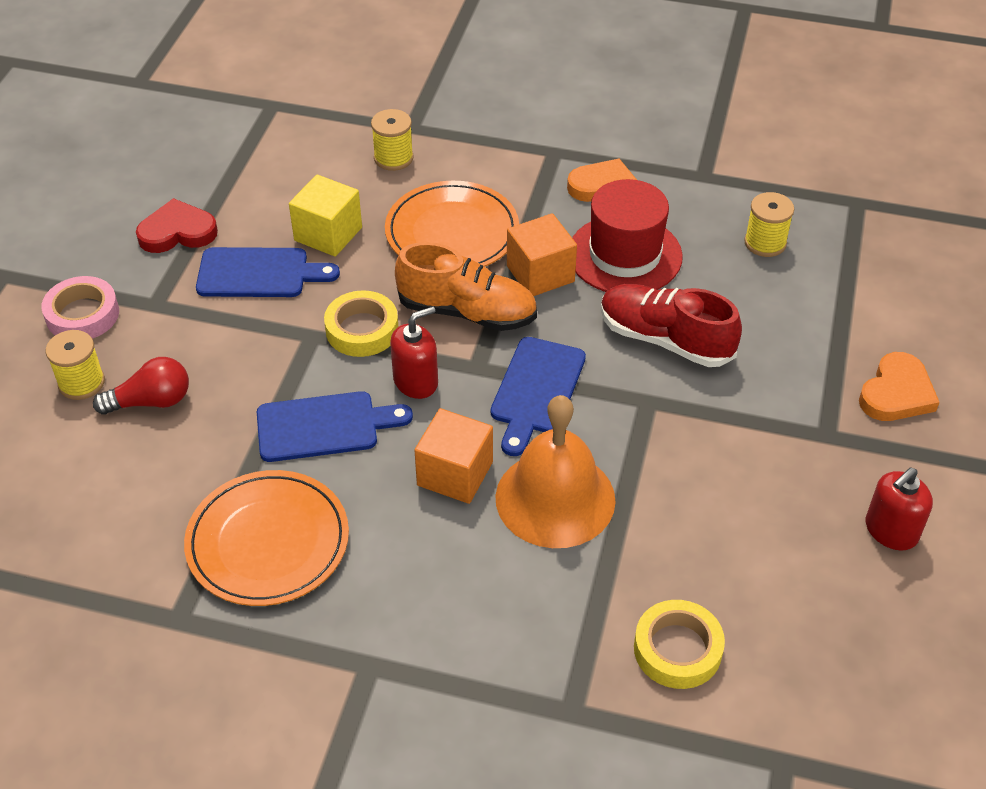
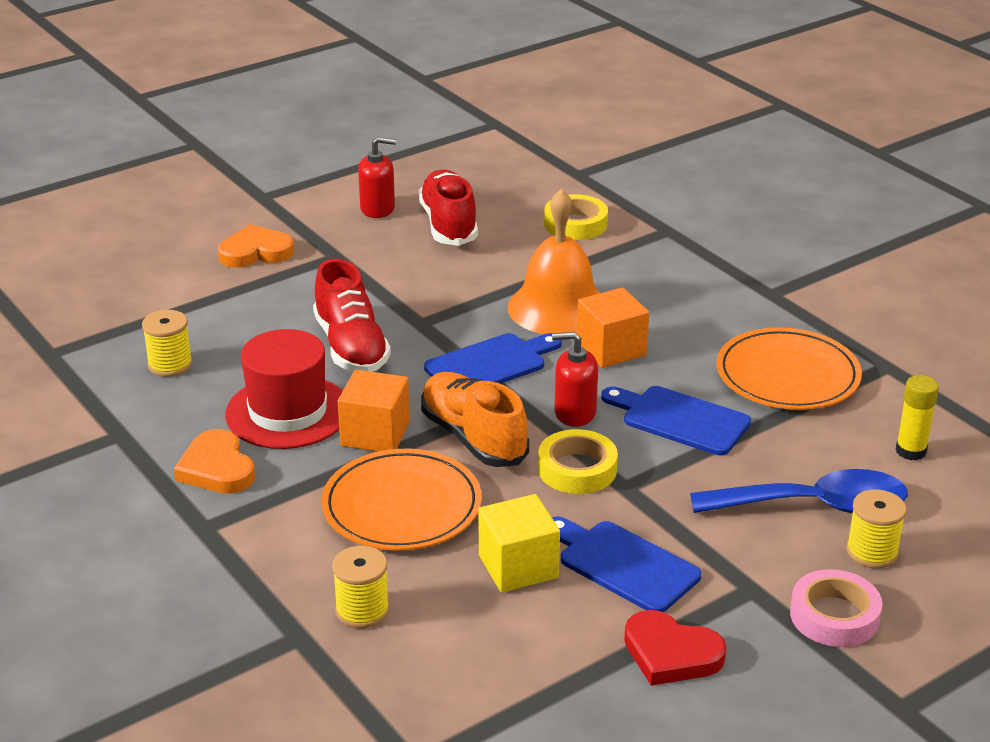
camera: 140 degrees left, 15 degrees down
red light bulb [93,357,189,415] -> blue spoon [690,469,908,513]
none -> red shoe [418,170,478,246]
none -> yellow glue stick [896,375,939,460]

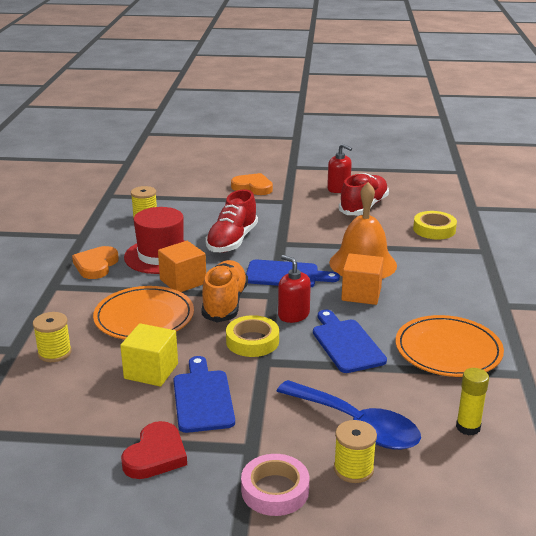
camera: 40 degrees right, 5 degrees down
red heart [624,610,726,686] -> red heart turned 135 degrees counterclockwise [121,421,187,479]

